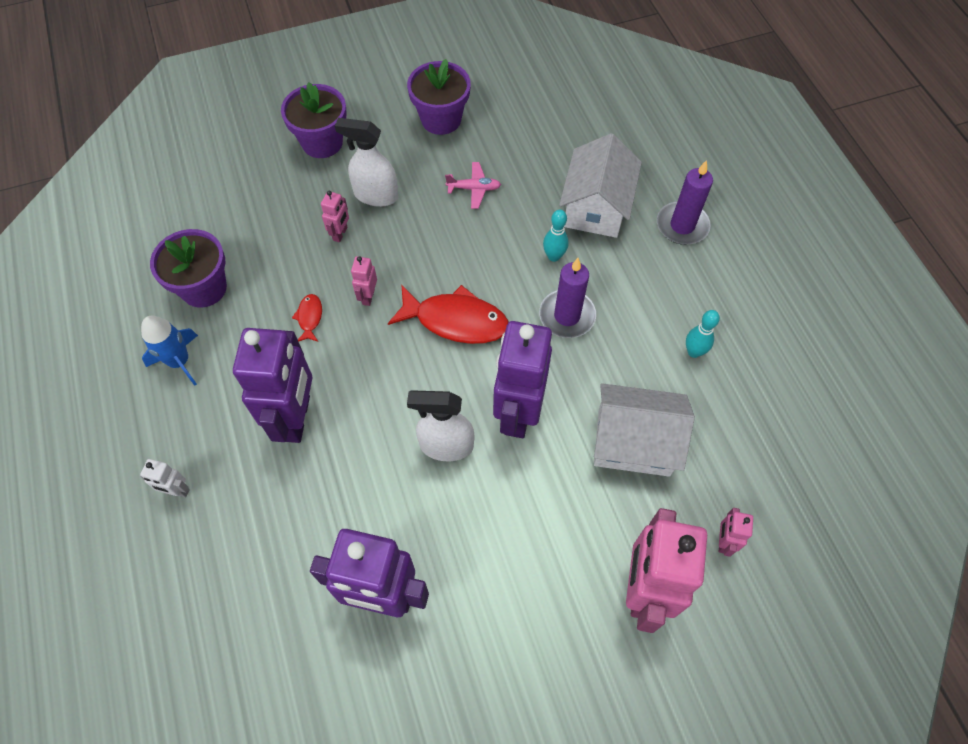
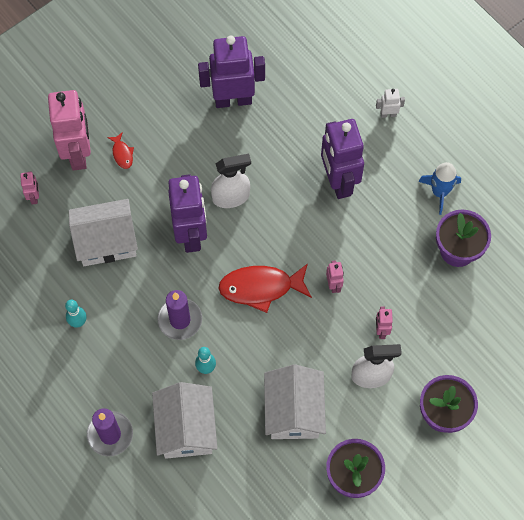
camera: 160 degrees right, 5 degrees up
red fish [292,294,322,342] -> red fish moved to [107,132,134,169]
pink plane [445,162,501,209] -> white house [264,364,326,439]

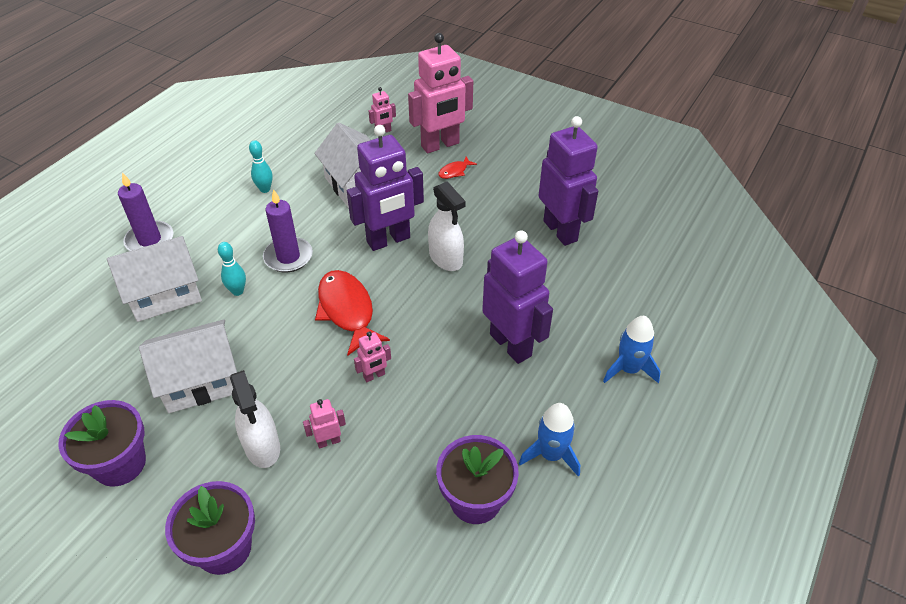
camera: 70 degrees right, 20 degrees down
purple robot [321,119,364,199] -> purple robot turned 90 degrees clockwise [482,230,553,364]
white robot [376,89,405,118] -> blue rocket [603,316,661,383]

